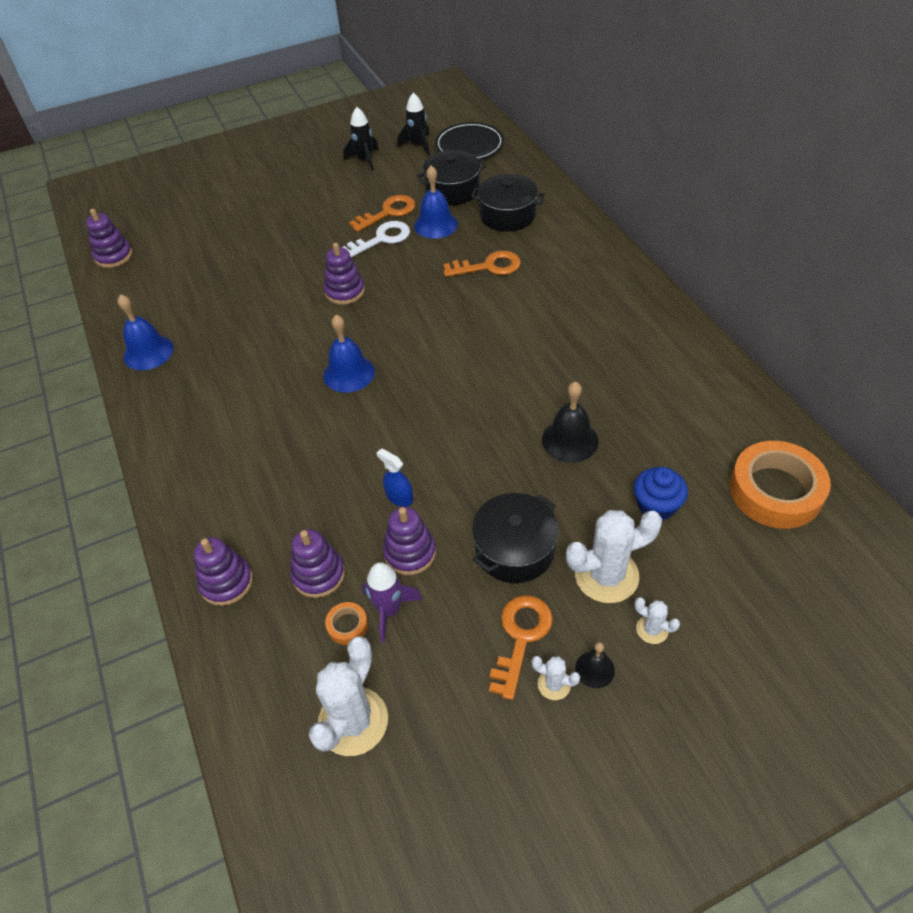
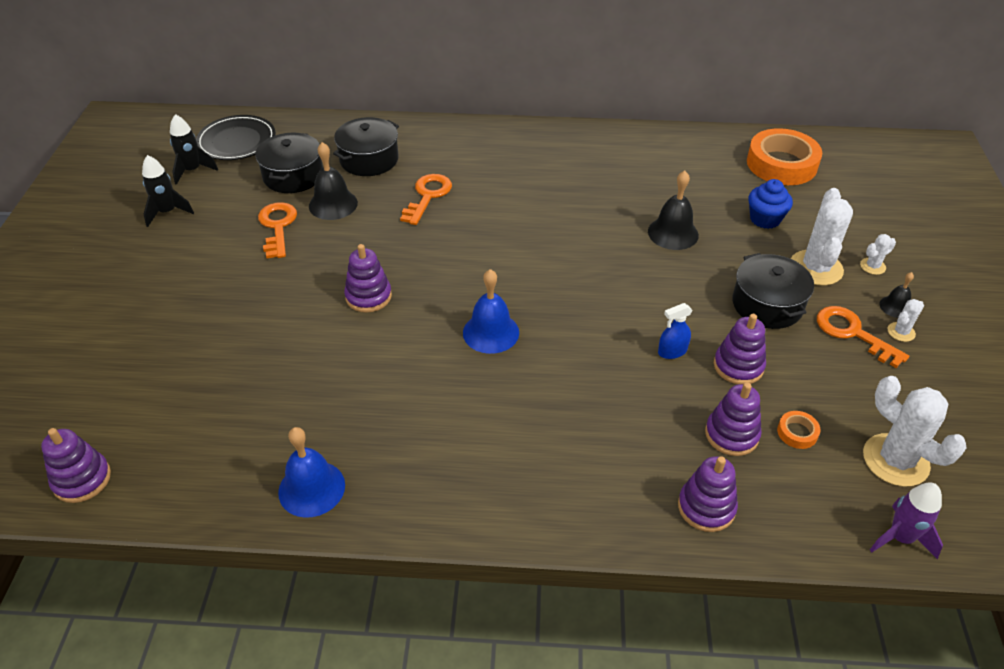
camera: 65 degrees left, 5 degrees down
white key [342,221,410,257] -> none
purple rocket [362,562,423,643] -> purple rocket moved to [870,482,943,559]
blue bell [414,166,458,239] -> black bell [309,142,358,220]

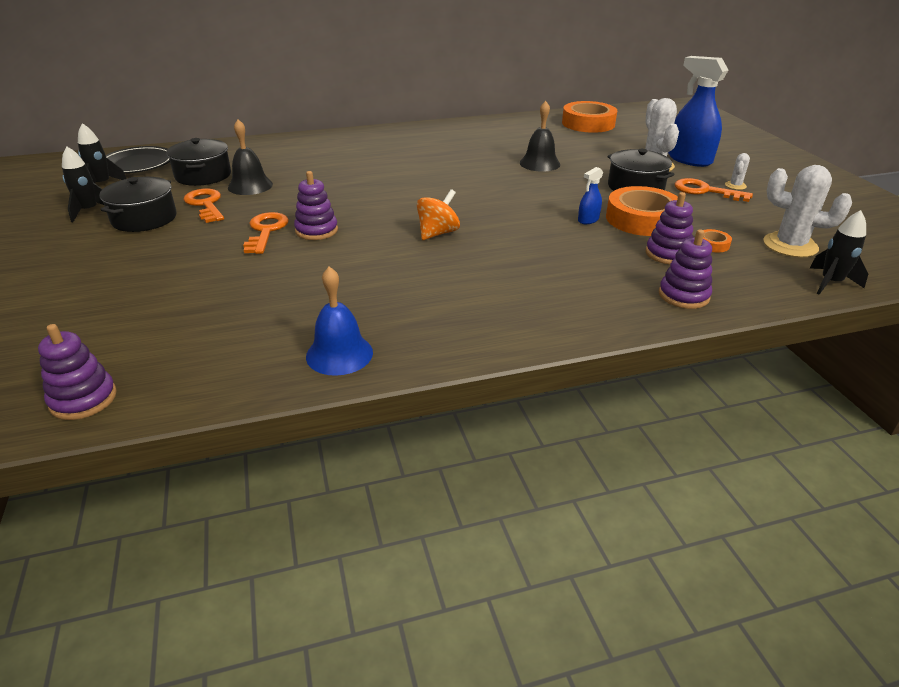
camera: 20 degrees left, 10 degrees down
black pot [333,117,399,176] -> black pot moved to [100,177,176,232]
orange key [400,174,452,225] -> orange key moved to [243,212,289,254]
blue bell [463,269,519,354] -> orange spinning top [417,189,460,240]
purple stacking toy [714,314,766,384] -> orange tape [606,186,678,236]
blue cupcake [748,179,793,229] -> none
white cactus [860,234,896,275] -> blue spray bottle [668,56,728,167]
purple rocket [870,482,943,559] -> black rocket [810,210,868,295]
black bell [879,272,914,318] -> none

